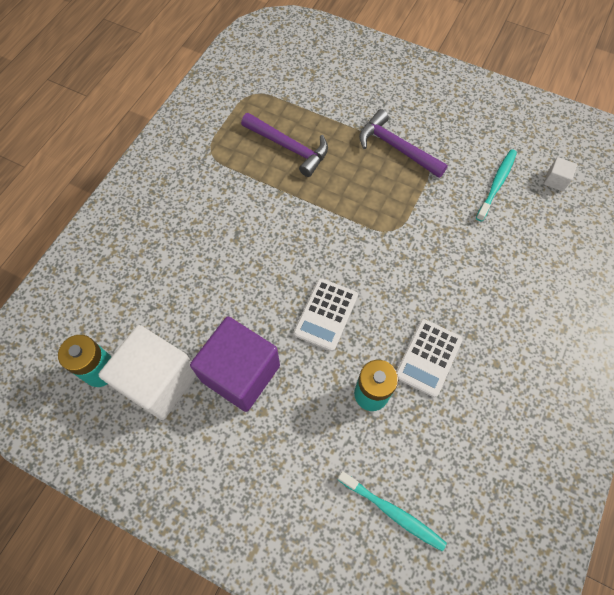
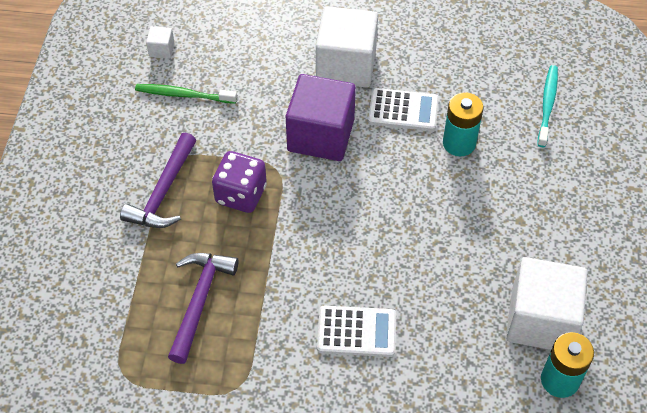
camera: 110 degrees left, 10 degrees down
purple cube [190,316,280,412] -> purple cube moved to [286,74,356,161]
white calculator [294,278,358,351] -> white calculator moved to [317,306,396,357]
turquoise toothbrush [476,149,517,222] -> green toothbrush [135,84,237,104]
none -> purple dice [212,151,267,213]
none -> white cube [316,6,378,88]

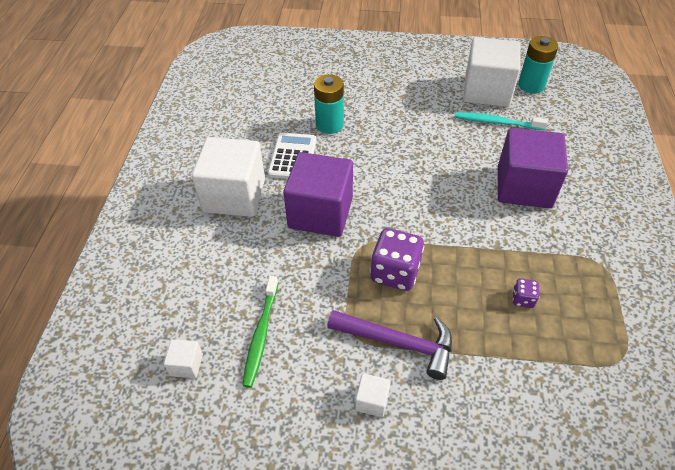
camera: 90 degrees left, 5 degrees down
purple hammer [168,253,239,364] -> purple dice [513,278,539,308]
white calculator [317,306,396,357] -> purple cube [498,128,568,208]
turquoise toothbrush [537,65,558,147] -> turquoise toothbrush moved to [454,112,548,130]
none -> white cube [355,373,391,417]

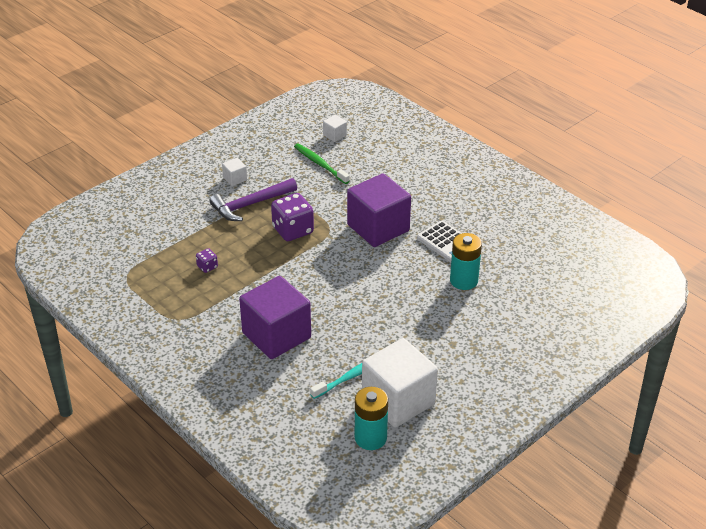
camera: 130 degrees right, 10 degrees down
white cube [192,137,265,217] -> none

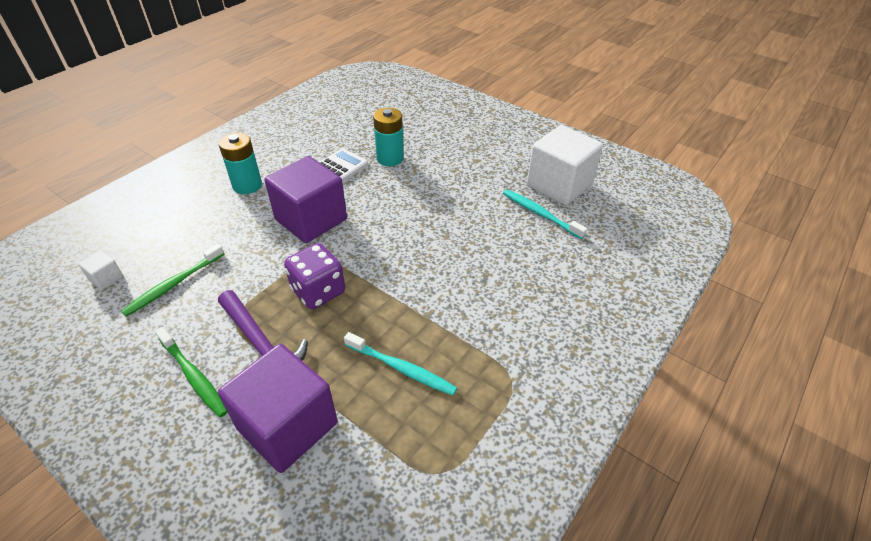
camera: 100 degrees left, 5 degrees up
purple dice [196,248,218,273] -> turquoise toothbrush [344,332,457,396]
white cube [222,158,247,186] -> green toothbrush [155,327,228,418]
purple cube [239,276,311,359] -> purple cube moved to [218,344,338,473]
turquoise battery [355,387,388,450] -> turquoise battery moved to [219,133,262,194]

